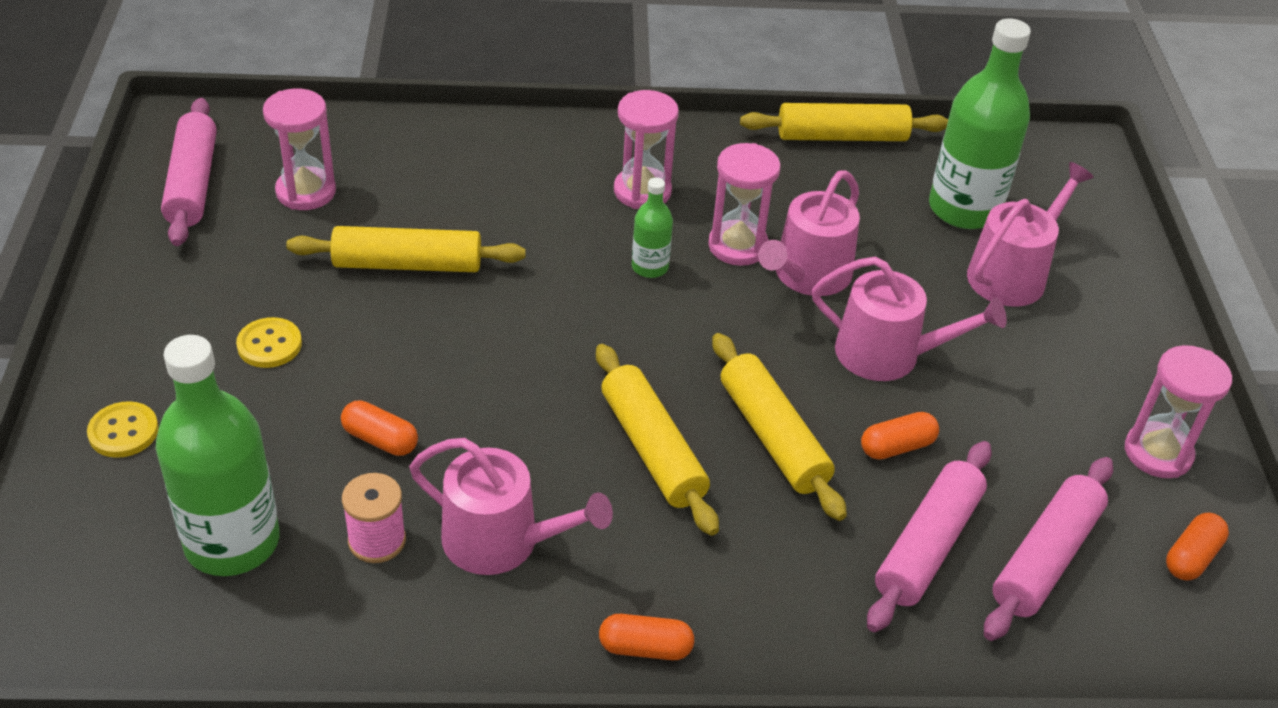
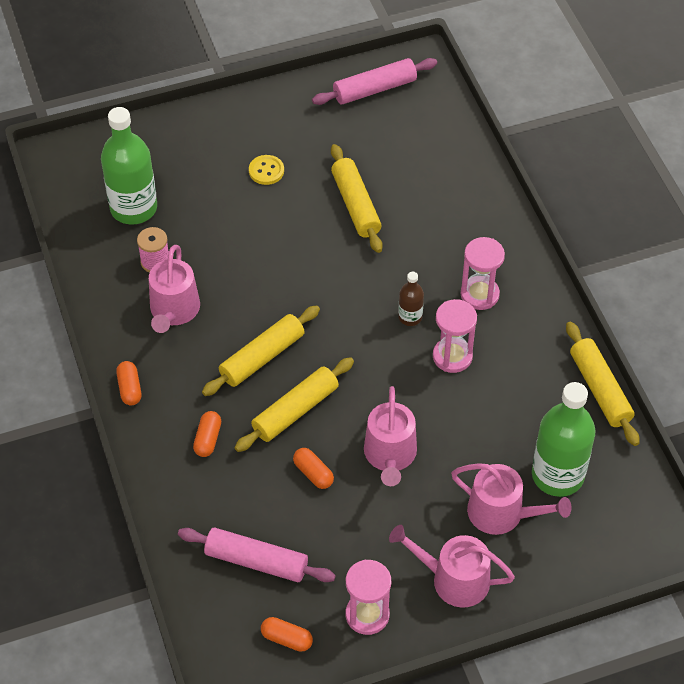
camera: 75 degrees right, 10 degrees up
yellow button [87,401,159,458] -> none
pink hourglass [263,88,336,210] -> none
orange capsule [341,400,418,456] -> orange capsule moved to [193,411,221,457]
green bottle [632,177,673,278] -> brown bottle [398,272,424,326]
pink watering can [758,170,860,296] -> pink watering can moved to [389,525,515,607]
pink rolling pin [867,441,992,632] -> none

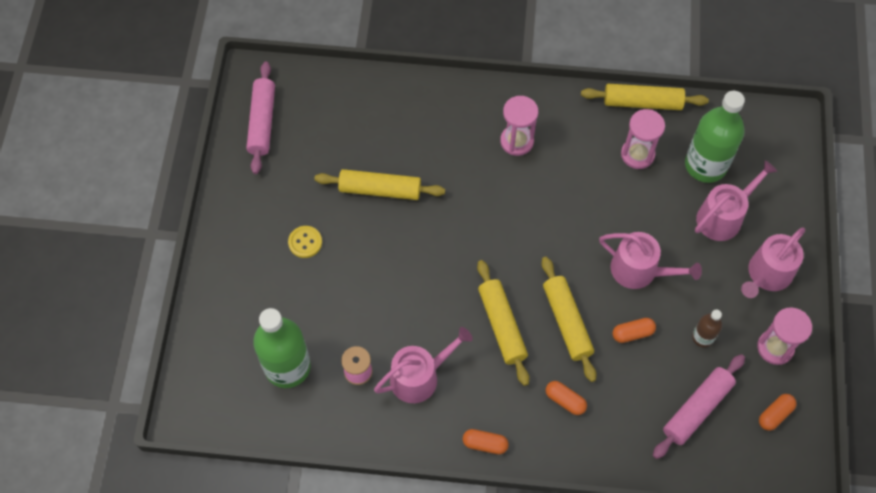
camera: 65 degrees left, 10 degrees up
pink watering can [149,245,200,333] -> pink watering can turned 60 degrees counterclockwise [374,327,473,403]
brown bottle [398,272,424,326] -> brown bottle moved to [692,310,722,347]
pink hourglass [433,299,477,373] -> pink hourglass moved to [621,109,665,169]

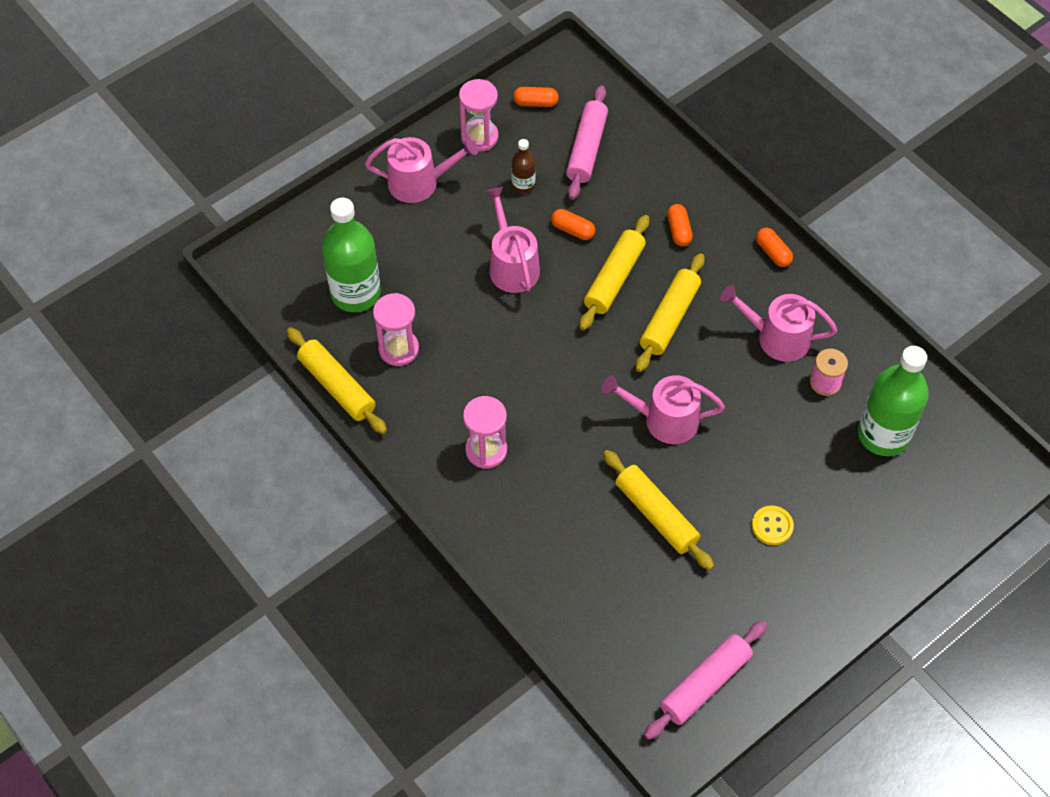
camera: 135 degrees left, 5 degrees down
pink rolling pin [653,354,745,459] -> pink rolling pin turned 75 degrees counterclockwise [566,85,608,200]
pink watering can [695,160,777,241] -> pink watering can moved to [602,375,725,444]

